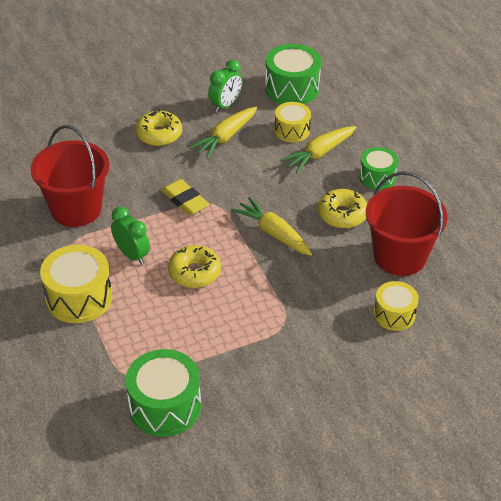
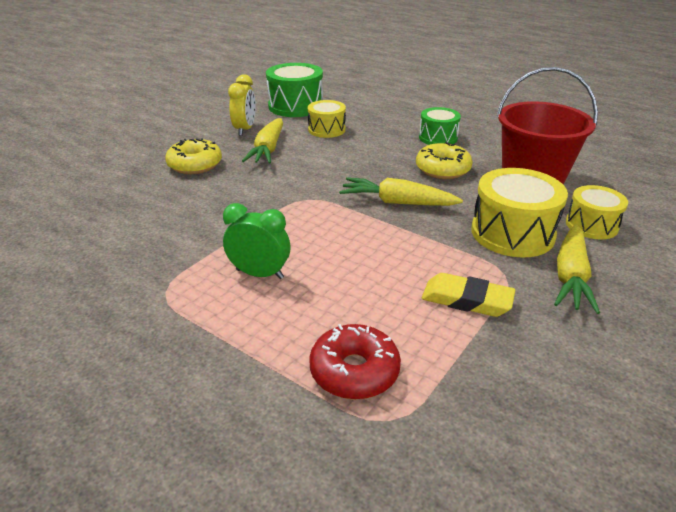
camera: 30 degrees left, 10 degrees down
red bucket [31,125,109,227] -> none
yellow drum [40,245,112,323] -> yellow drum moved to [471,168,568,257]
green drum [125,349,201,437] -> none
yellow eraser [161,179,209,216] -> yellow eraser moved to [422,273,515,317]
yellow donut [168,245,221,288] -> none
green clock [208,60,242,113] -> yellow clock [228,74,256,136]
yellow carrot [280,126,356,173] -> yellow carrot moved to [554,224,600,314]
none -> red donut [309,324,401,400]

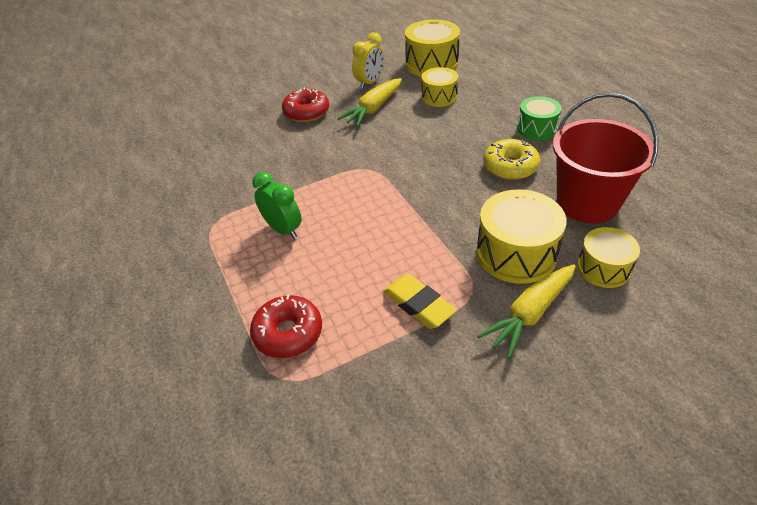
camera: 30 degrees right, 10 degrees up
yellow donut [165,138,222,174] -> red donut [282,87,329,122]
green drum [266,63,323,117] -> yellow drum [405,19,460,77]
yellow carrot [339,177,463,206] -> none

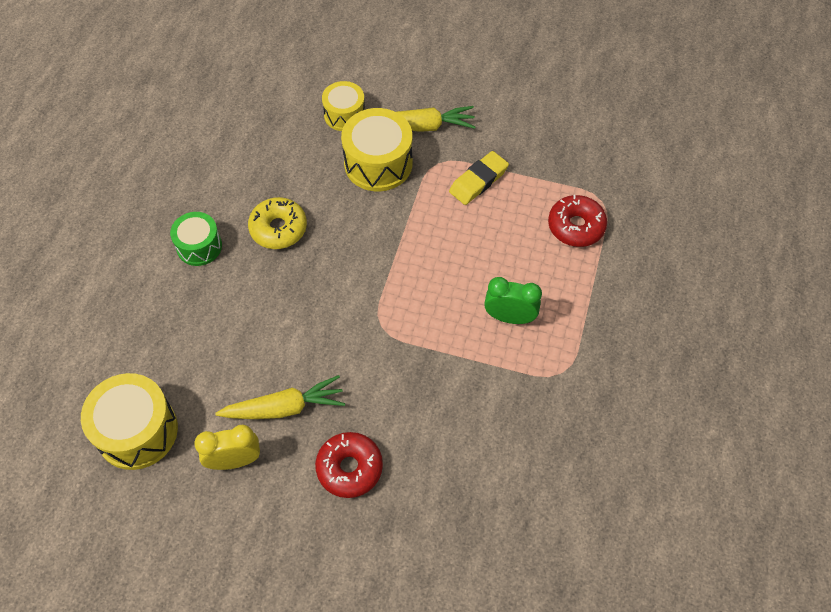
camera: 140 degrees left, 15 degrees up
green clock [252,172,302,239] -> green clock turned 105 degrees clockwise [484,277,542,324]
yellow eraser [383,274,457,329] -> yellow eraser turned 45 degrees clockwise [449,151,509,205]
yellow drum [421,67,458,107] -> none
red bucket [553,93,658,224] -> none

